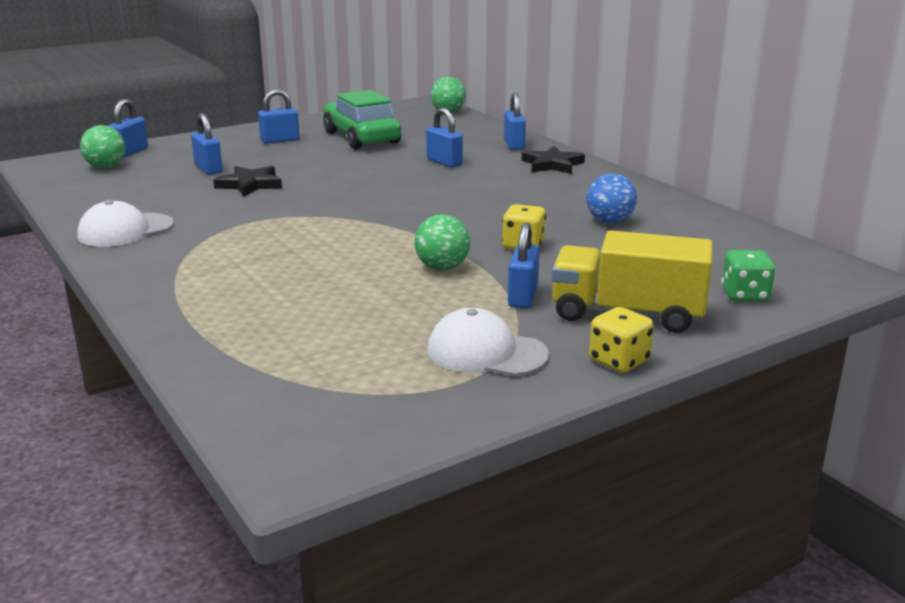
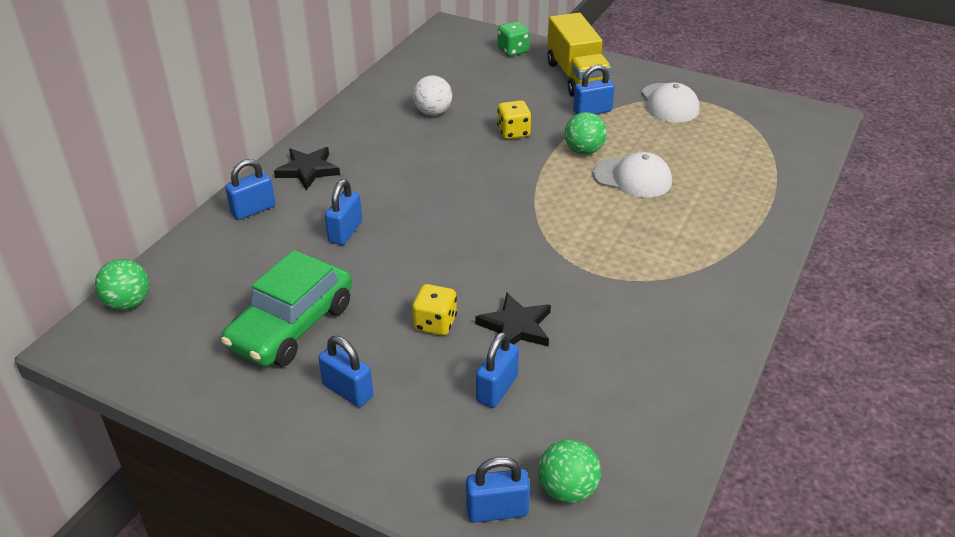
camera: 120 degrees left, 15 degrees up
white cap [77,200,174,247] -> white cap moved to [592,152,672,198]
blue ball [587,173,637,223] -> white ball [413,75,452,115]
yellow dice [589,307,654,373] -> yellow dice moved to [412,284,457,336]

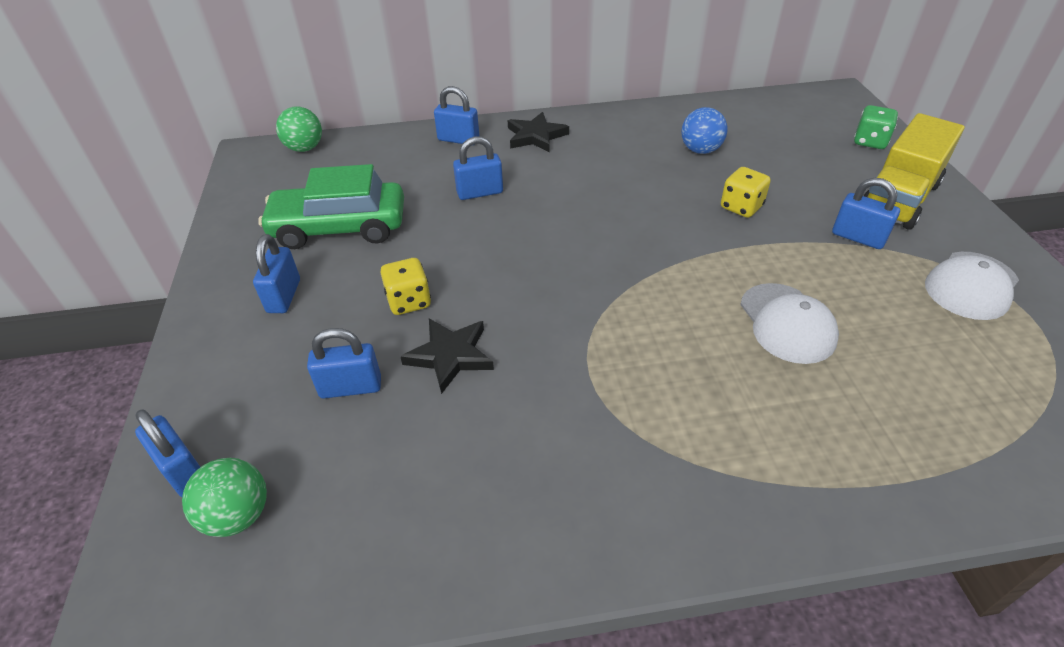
camera: 55 degrees right, 5 degrees up
white ball [413,75,452,115] -> blue ball [681,107,728,154]
green ball [565,112,607,154] -> none

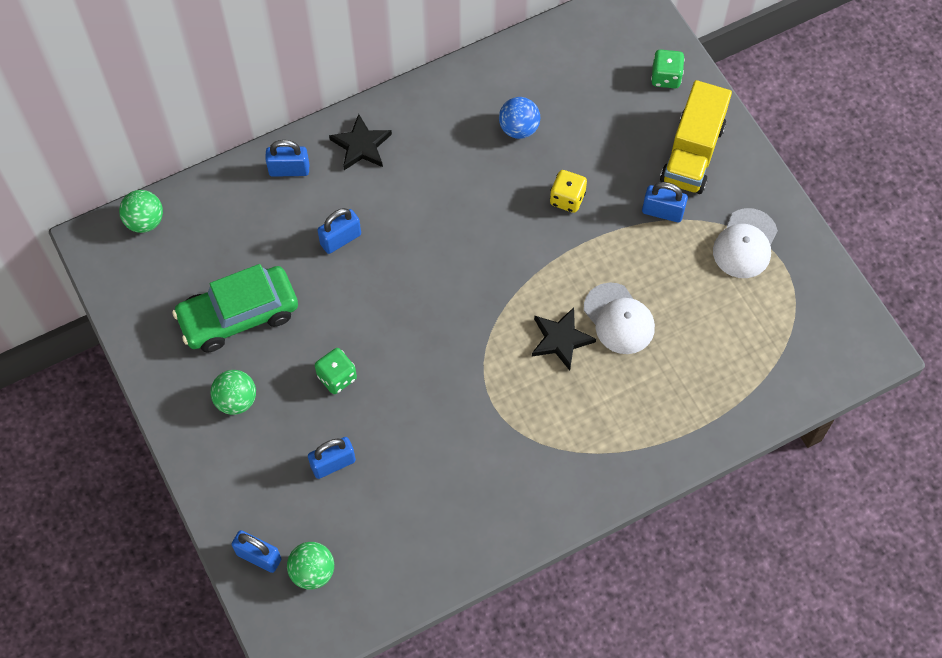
camera: 20 degrees left, 20 degrees up
blue padlock [253,234,300,313] -> green ball [211,370,256,415]
yellow dice [380,258,431,315] -> green dice [315,348,357,394]
black star [400,319,494,394] -> black star moved to [532,307,596,370]

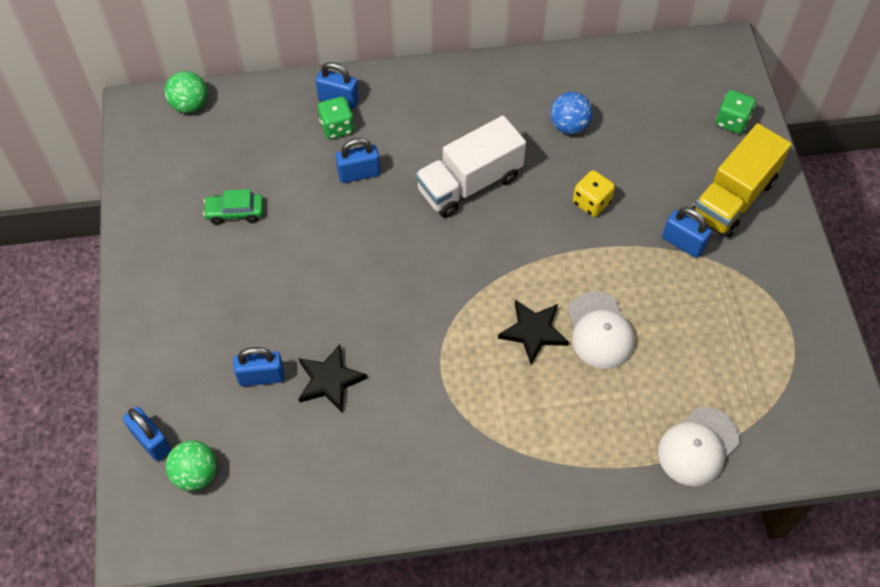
camera: 20 degrees right, 5 degrees down
green car [172,264,298,353] -> green car [203,189,263,224], size x0.49
green ball [211,370,256,415] -> none
green dice [315,348,357,394] -> green dice moved to [318,97,354,139]
black star [329,114,392,170] -> black star moved to [298,344,367,412]
white cap [713,208,778,278] -> white cap moved to [658,407,740,486]
none -> white truck [415,116,526,218]

